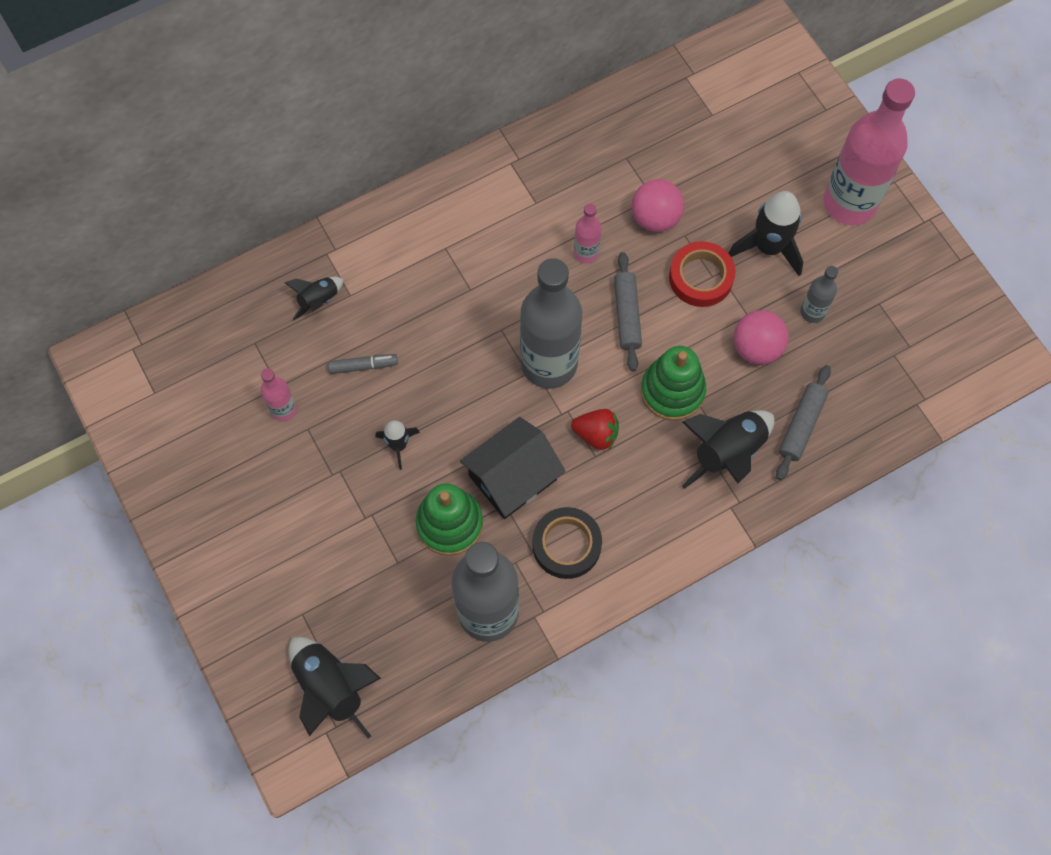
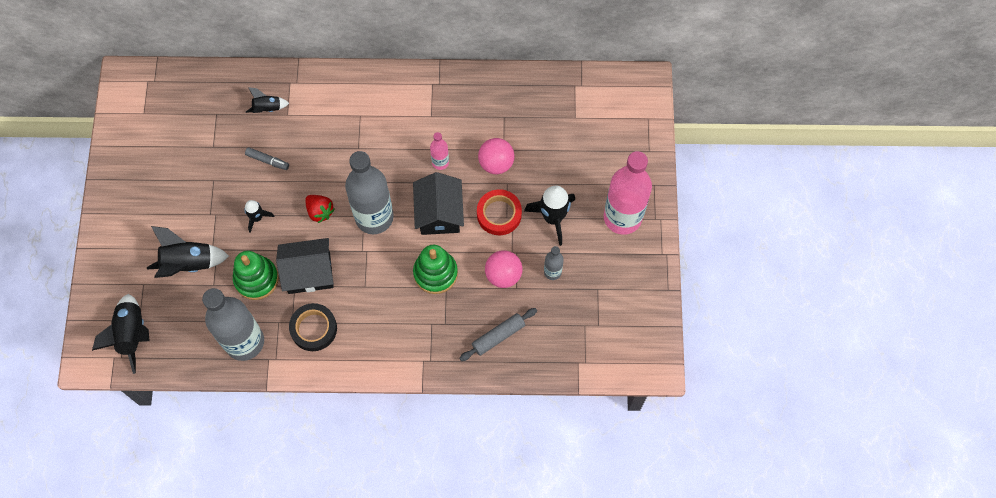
camera: 30 degrees right, 0 degrees up
pink bottle [261,369,297,421] -> none
red strawberry [571,409,619,450] -> red strawberry moved to [305,195,335,223]
grey rolling pin [614,252,642,371] -> black house [413,172,464,235]
black rocket [682,410,774,489] -> black rocket moved to [147,226,229,278]

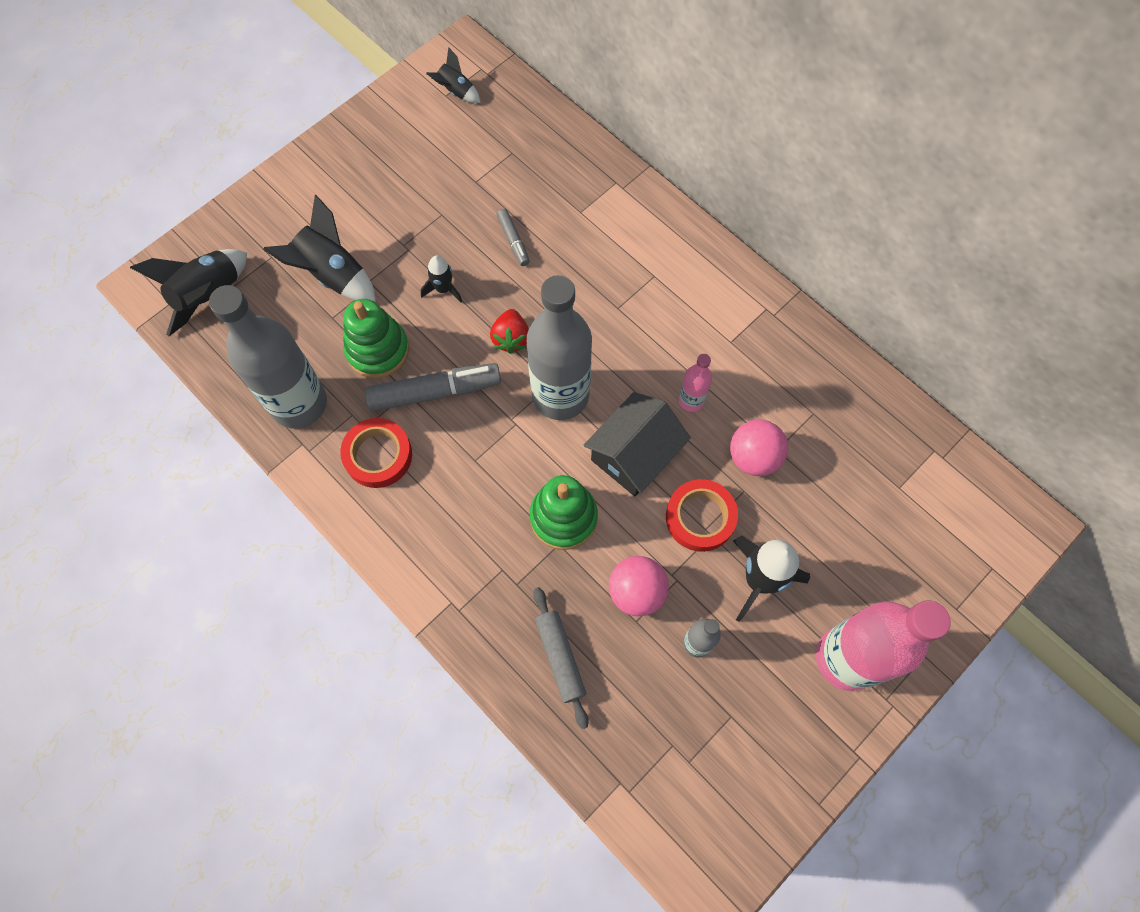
camera: 45 degrees right, 0 degrees up
black rocket [246,87,289,113] -> black rocket moved to [426,47,480,103]
black house [276,238,334,294] -> grey marker [365,363,501,412]
black tape [289,303,337,351] -> red tape [340,418,412,488]
grey rolling pin [459,308,537,361] -> grey rolling pin turned 60 degrees clockwise [533,587,589,729]

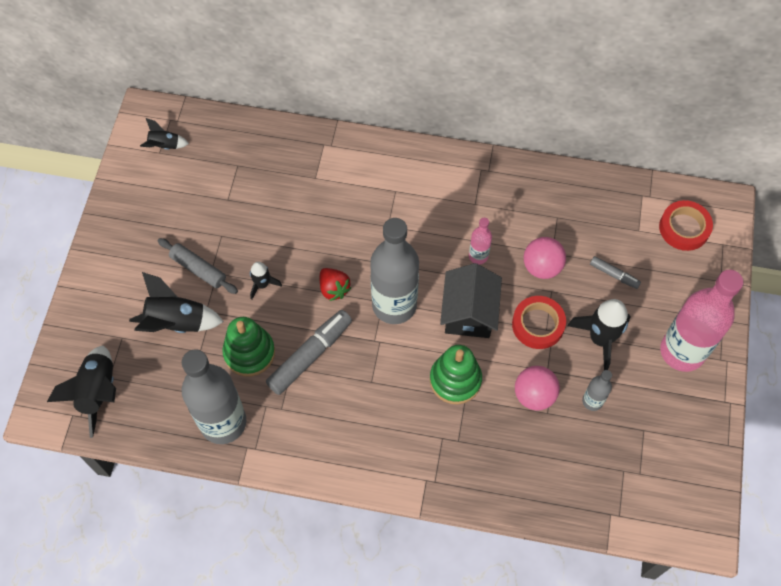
camera: 35 degrees left, 5 degrees down
red tape [340,418,412,488] -> red tape moved to [659,200,713,251]
grey marker [496,209,530,266] -> grey marker moved to [590,256,641,289]
grey rolling pin [533,587,589,729] -> grey rolling pin moved to [158,238,238,294]

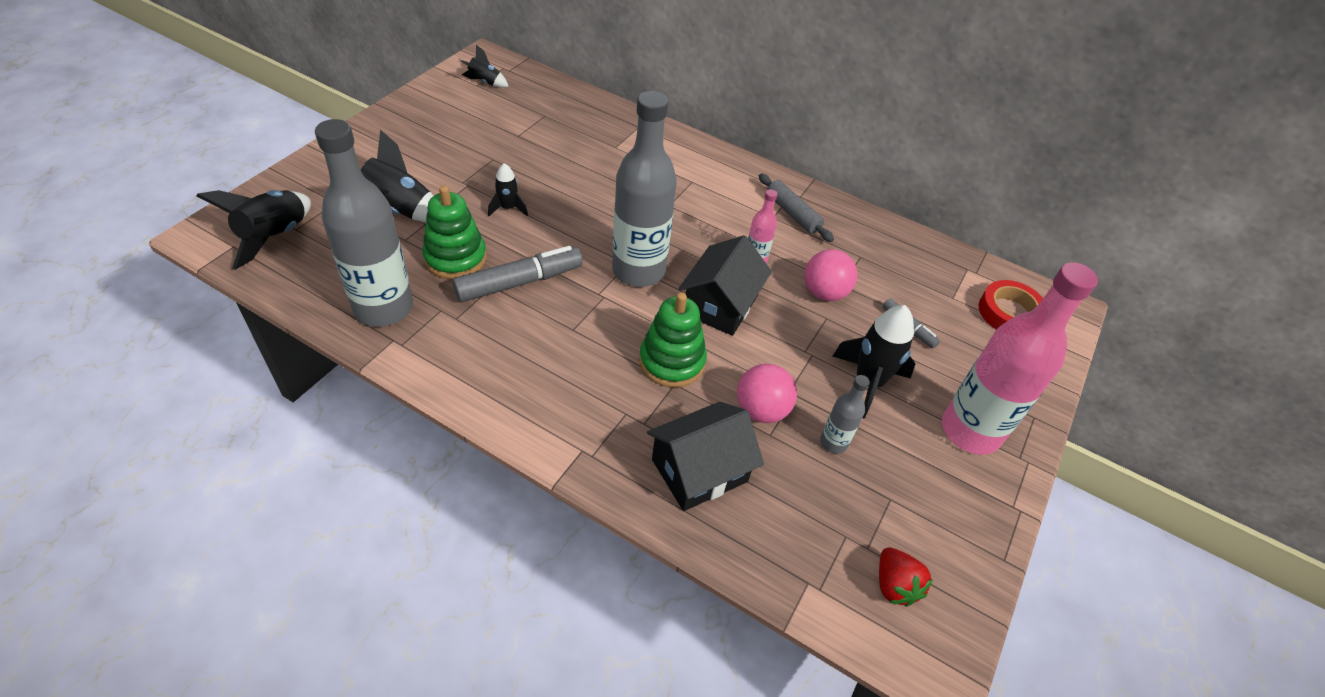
camera: 15 degrees right, 15 degrees down
grey rolling pin [158,238,238,294] -> grey rolling pin moved to [759,173,834,242]
red strawberry [320,268,351,301] -> red strawberry moved to [879,547,933,607]
red tape [512,296,566,349] -> none
none -> black house [647,402,764,511]

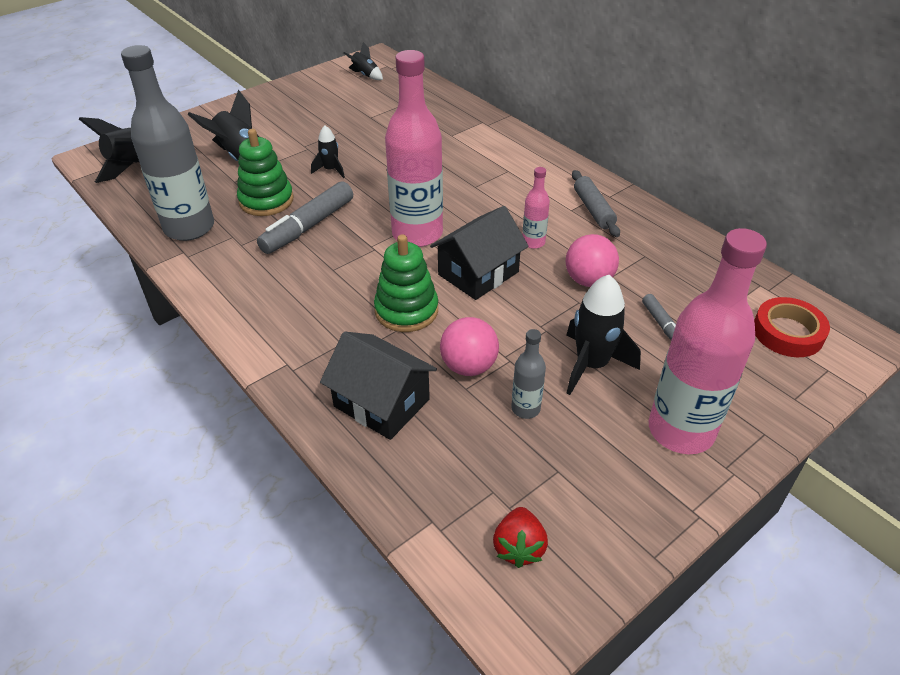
camera: 25 degrees right, 5 degrees down
grey marker [452,246,583,302] -> grey marker turned 135 degrees clockwise [257,181,353,254]
grey bottle [612,91,677,287] -> pink bottle [385,50,443,247]
black house [647,402,764,511] -> black house turned 45 degrees clockwise [320,332,437,440]

